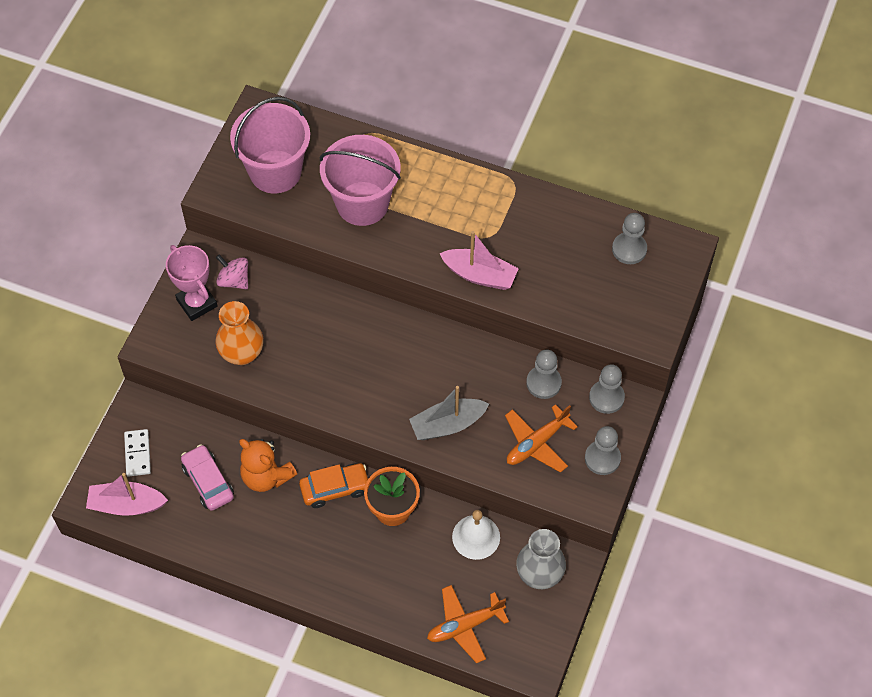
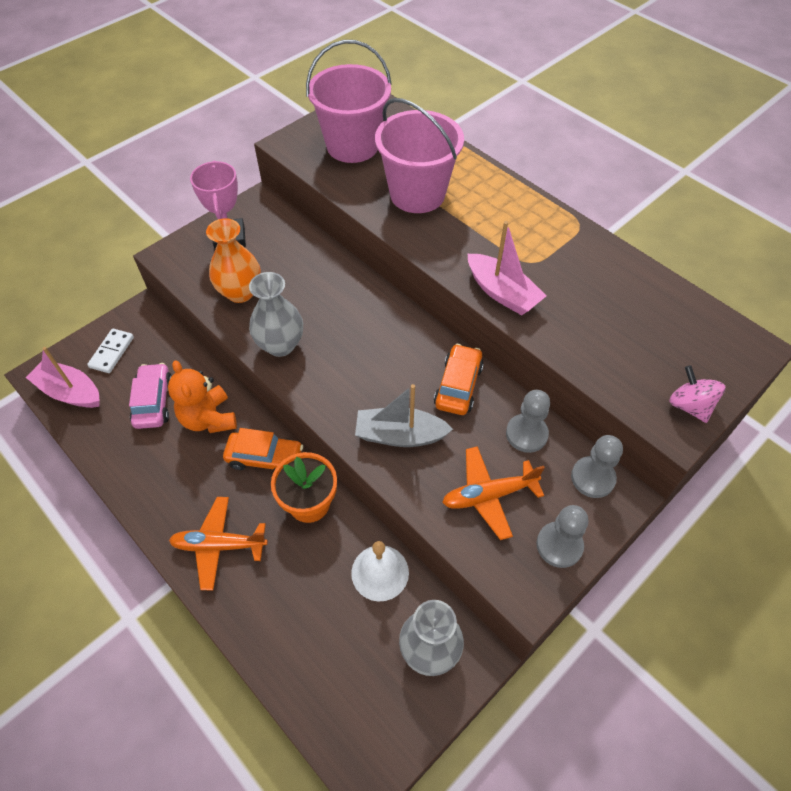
camera: 25 degrees right, 5 degrees down
pink spinning top [216,255,248,289] -> pink spinning top moved to [669,365,725,423]
orange plane [427,585,509,663] -> orange plane moved to [169,497,268,590]
grey pawn [612,213,647,264] -> none
none -> grey vase [249,272,303,357]
none -> orange car [434,344,484,415]

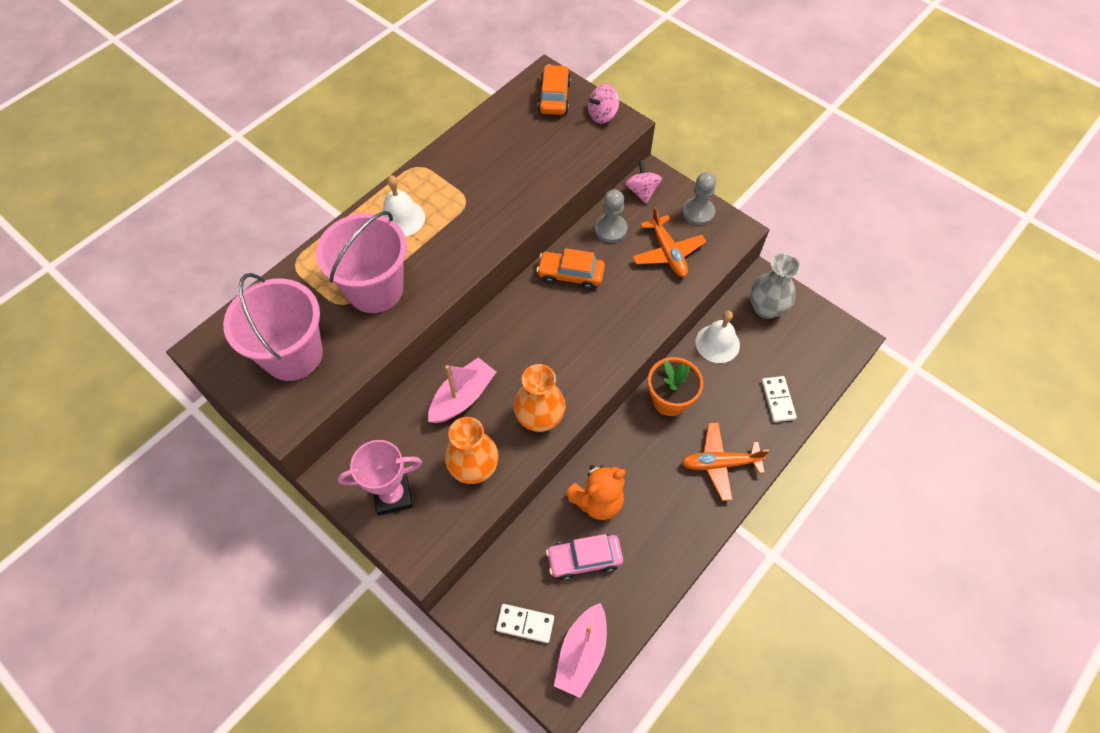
camera: 95 degrees left, 5 degrees up
orange plane [169,497,268,590] -> orange plane turned 90 degrees clockwise [682,422,769,501]
orange car [223,428,303,470] -> orange car moved to [538,64,571,115]
grey vase [249,272,303,357] -> orange vase [513,364,566,432]
grey boat [355,384,453,447] -> none
pink boat [468,221,547,315] -> pink boat moved to [428,357,496,423]
grey pawn [571,435,623,498] -> pink spinning top [625,160,662,204]
none -> white bell [381,175,425,237]
none -> white domino [761,376,797,422]

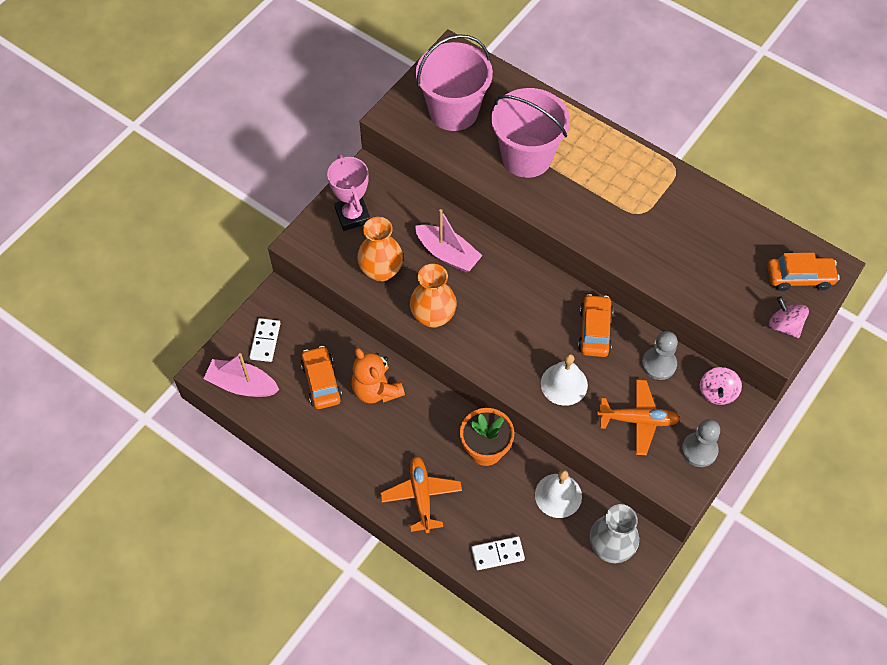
camera: 85 degrees right, 0 degrees up
white bell [381,175,425,237] -> white bell moved to [541,354,588,406]
pink car [546,534,623,580] -> orange car [301,346,342,409]
pink spinning top [625,160,662,204] -> pink spinning top turned 120 degrees clockwise [700,367,742,405]
orange plane [632,207,706,277] -> orange plane turned 150 degrees counterclockwise [597,379,680,455]

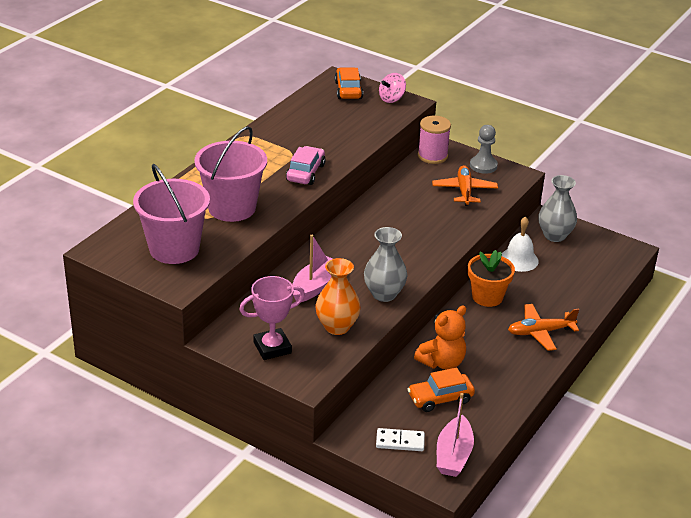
camera: 95 degrees left, 25 degrees down
orange vase [410,264,457,328] -> grey vase [364,227,407,302]
white domino [471,536,525,570] -> none
white bell [541,354,588,406] -> none
orange car [578,294,613,357] -> none
grey pawn [642,331,678,380] -> none
pink spinning top [700,367,742,405] -> pink spool [418,116,451,164]
none -> pink car [286,146,326,185]

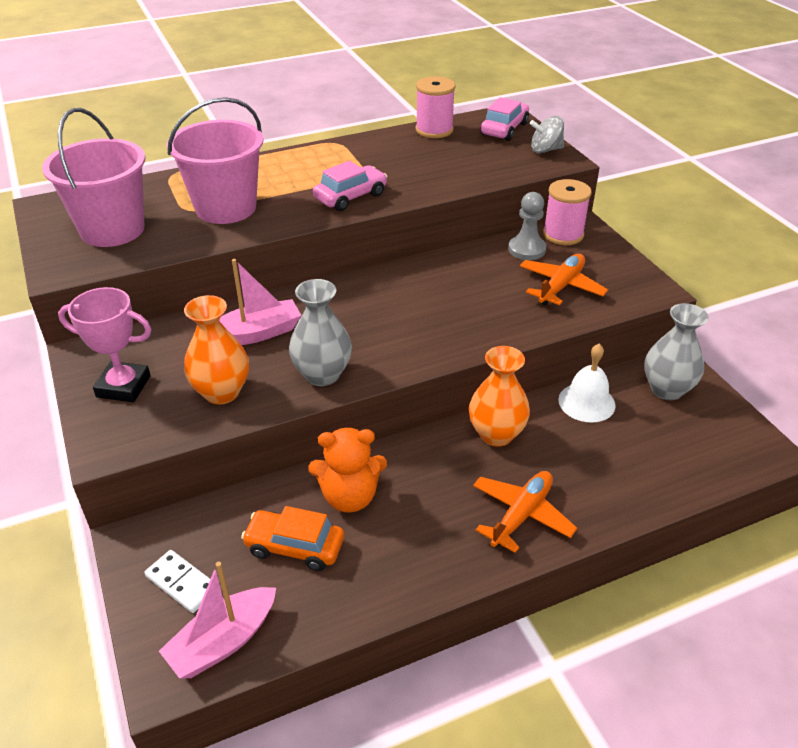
camera: 35 degrees right, 5 degrees up
orange car [335,67,363,99] -> pink car [481,97,529,141]
pink spinning top [379,73,406,103] -> grey spinning top [530,116,564,153]
orange flower pot [468,250,515,307] -> orange vase [469,346,530,447]
grey pawn [470,125,498,174] -> grey pawn moved to [508,192,546,260]
orange plane [508,304,579,351] -> orange plane turned 105 degrees clockwise [473,471,577,553]
none -> pink spool [416,76,456,138]

